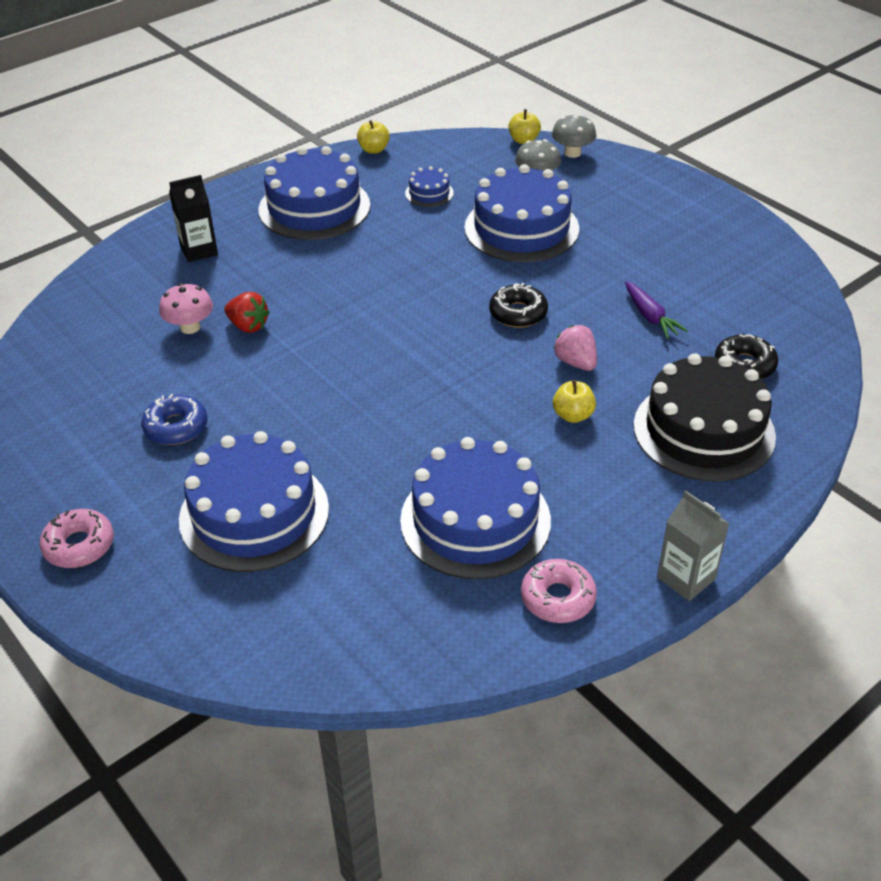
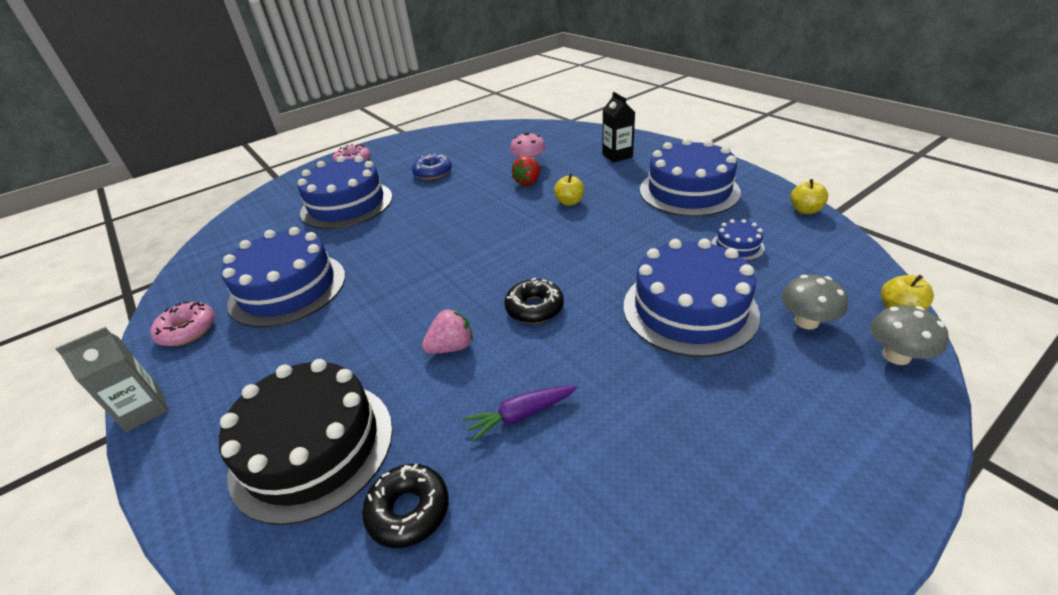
camera: 95 degrees right, 5 degrees down
yellow apple [553,380,596,423] -> yellow apple moved to [554,173,584,206]

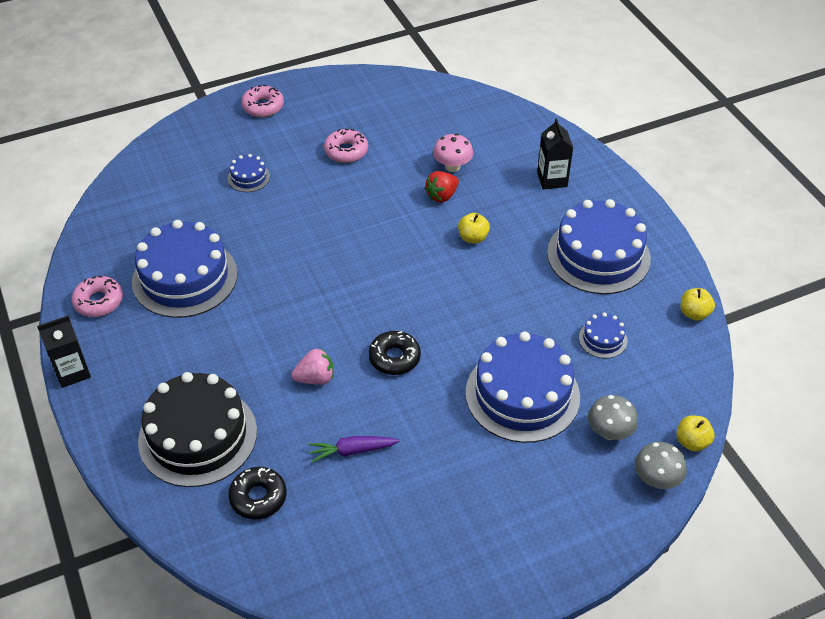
camera: 10 degrees right, 10 degrees up
grey carton [55,327,168,432] -> black carton [37,316,91,388]
blue cake [298,156,392,229] -> blue cake [228,154,270,192], size x0.44
blue donut [412,154,452,180] -> pink donut [324,129,368,163]

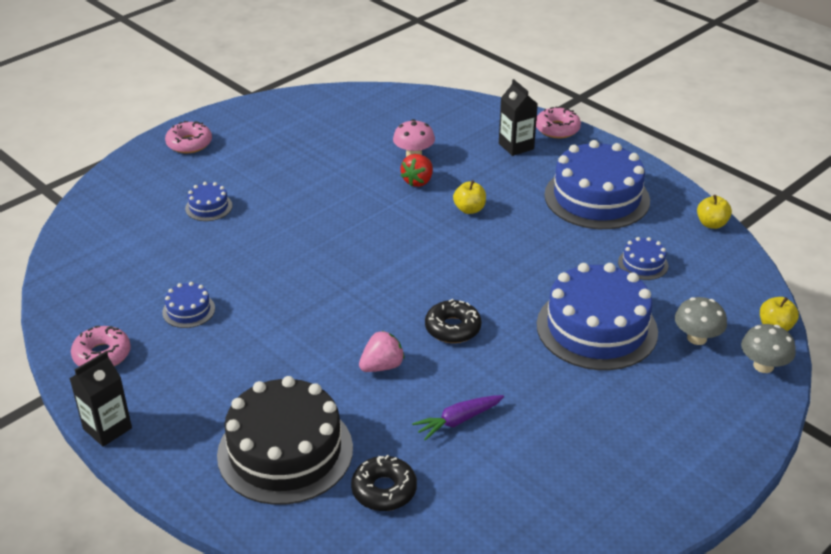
camera: 20 degrees left, 10 degrees down
blue cake [132,220,238,318] -> blue cake [162,282,215,328], size x0.44
pink donut [324,129,368,163] -> pink donut moved to [536,106,581,138]

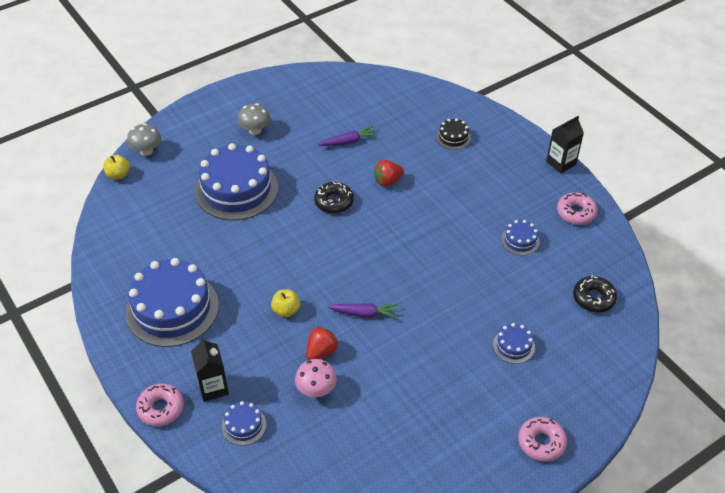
camera: 170 degrees left, 10 degrees up
black cake [217,376,353,505] -> black cake [436,118,471,150], size x0.44
black donut [351,455,417,511] -> black donut moved to [573,275,617,313]
pink strawberry [359,331,405,372] -> red strawberry [374,160,404,186]
blue cake [618,237,668,280] -> blue cake moved to [222,401,266,446]
grey mushroom [675,297,727,345] -> grey mushroom moved to [237,103,271,135]
yellow apple [697,195,732,229] -> none
none -> purple carrot [328,303,398,319]

